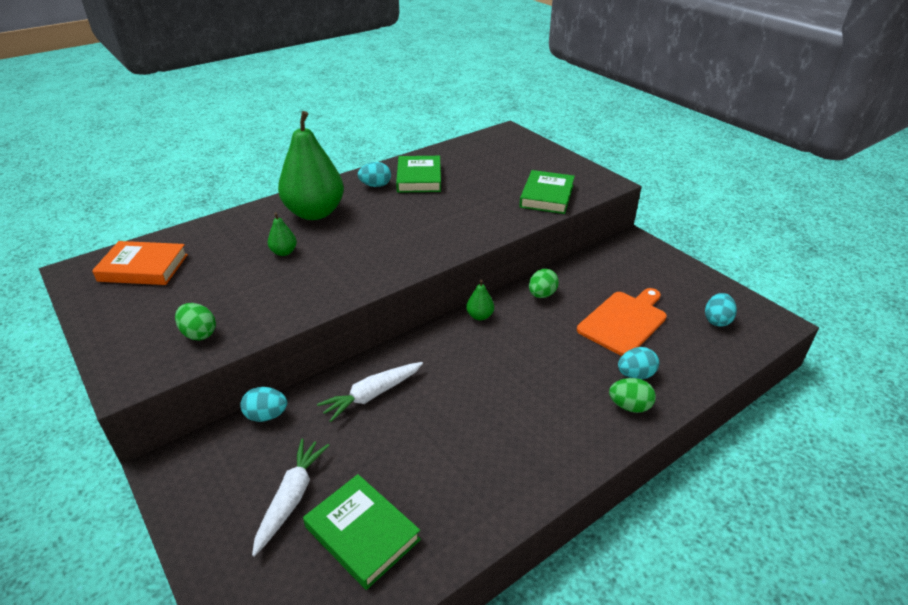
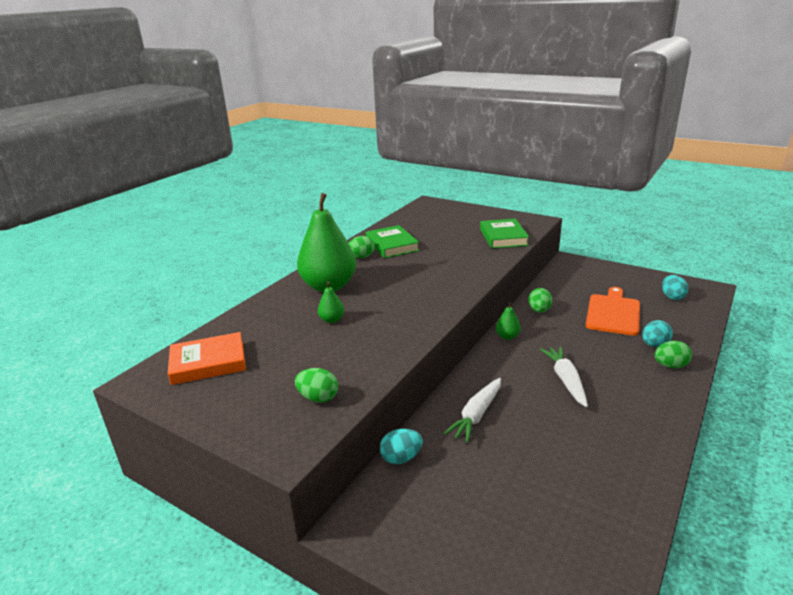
camera: 20 degrees left, 10 degrees down
white carrot [252,439,330,557] -> white carrot moved to [540,346,588,407]
green book [303,474,421,590] -> none
turquoise egg [358,162,391,187] -> green egg [348,236,375,258]

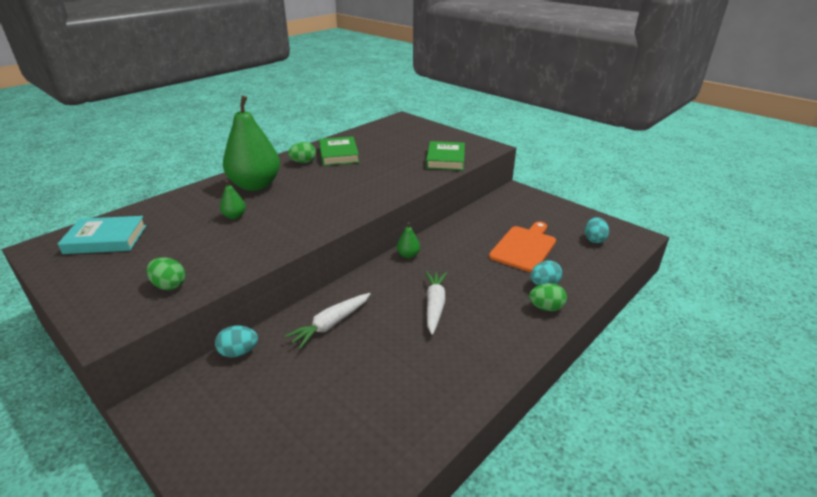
camera: 10 degrees right, 5 degrees up
orange book [168,332,246,385] -> turquoise book [58,216,146,254]
green egg [528,288,552,313] -> none

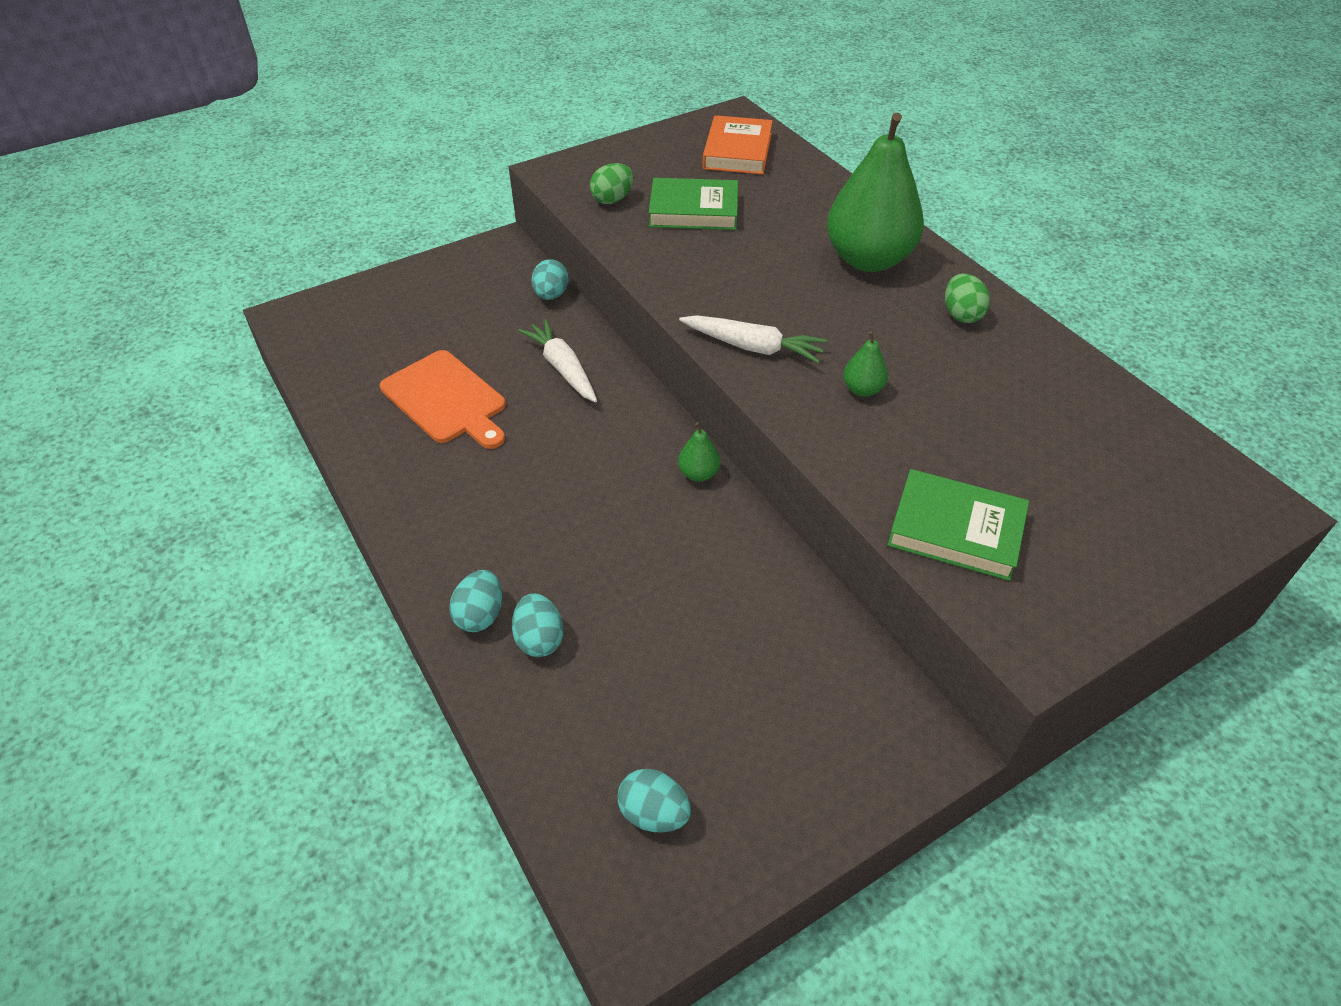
camera: 105 degrees right, 15 degrees up
turquoise book [58,216,146,254] -> orange book [703,115,773,174]
green pear [220,180,246,219] -> green pear moved to [843,331,888,397]
green book [319,136,359,166] -> green book moved to [649,178,738,230]
white carrot [426,271,447,335] -> white carrot moved to [679,315,827,363]
orange cutting board [489,222,556,272] -> orange cutting board moved to [380,350,506,449]
green egg [529,283,567,311] -> turquoise egg [449,570,502,632]

